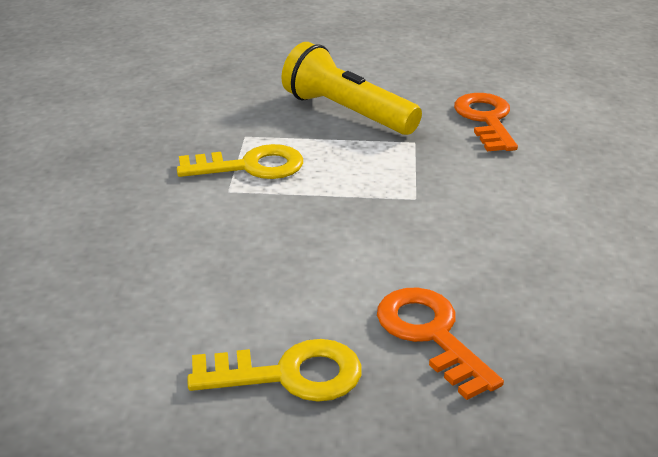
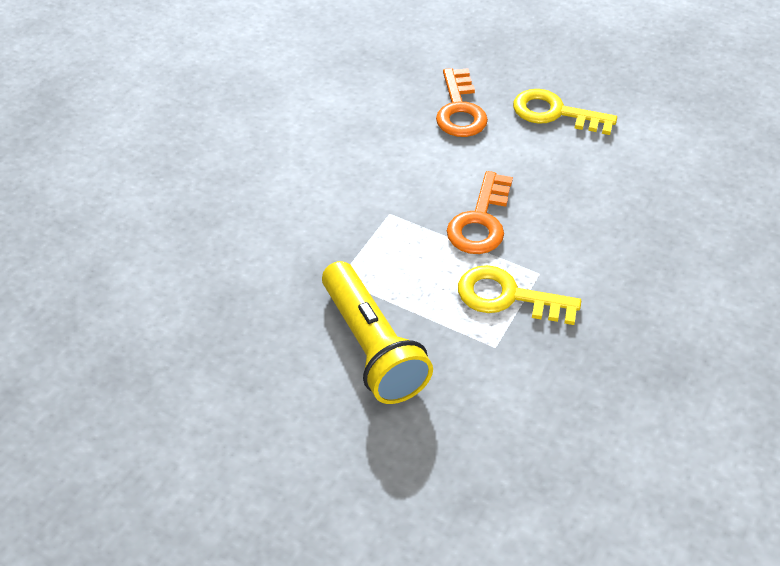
camera: 155 degrees left, 15 degrees up
orange key [454,93,518,151] -> orange key moved to [447,171,513,254]

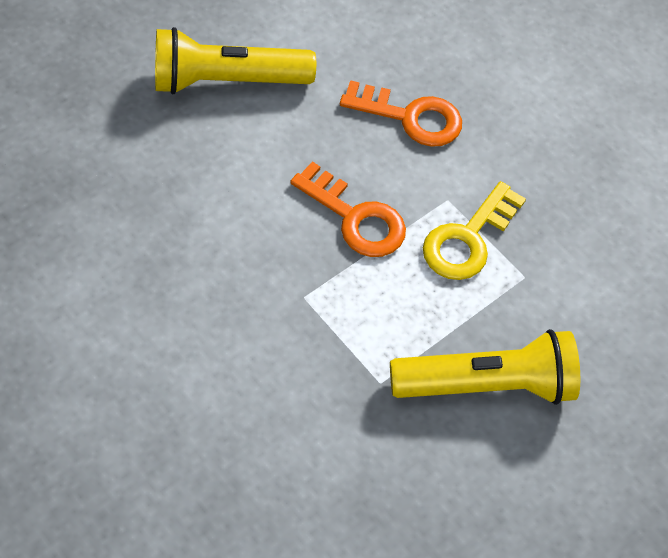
camera: 75 degrees left, 10 degrees up
orange key [436,68,488,137] -> orange key moved to [340,80,462,147]
yellow key [513,89,617,135] -> yellow flashlight [155,27,316,94]

